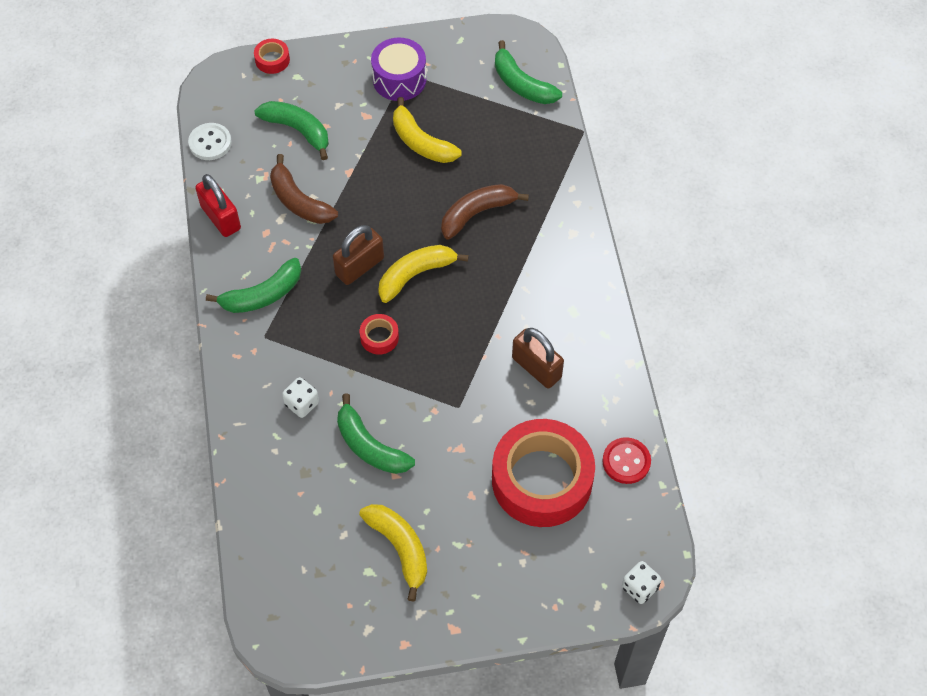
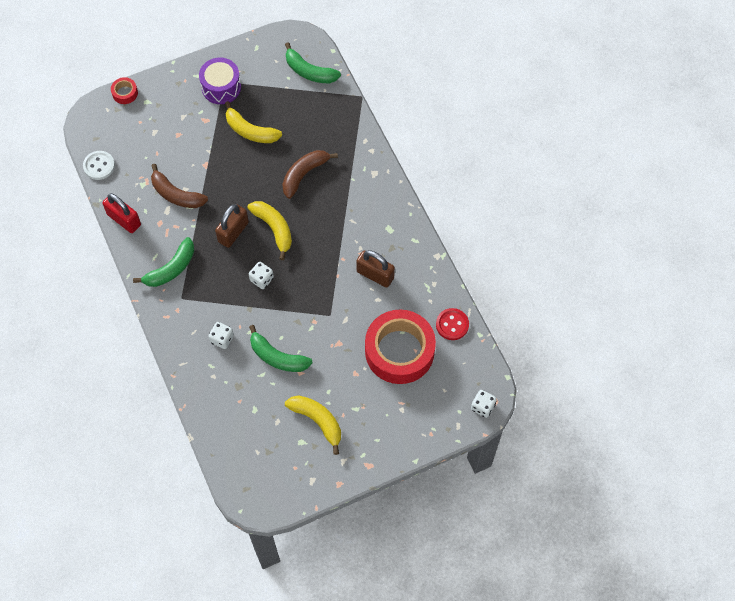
camera: 15 degrees left, 5 degrees up
green banana [255,101,329,160] -> none
red tape [360,314,399,355] -> white dice [249,262,274,289]
yellow banana [378,245,469,303] -> yellow banana turned 105 degrees clockwise [247,201,292,260]

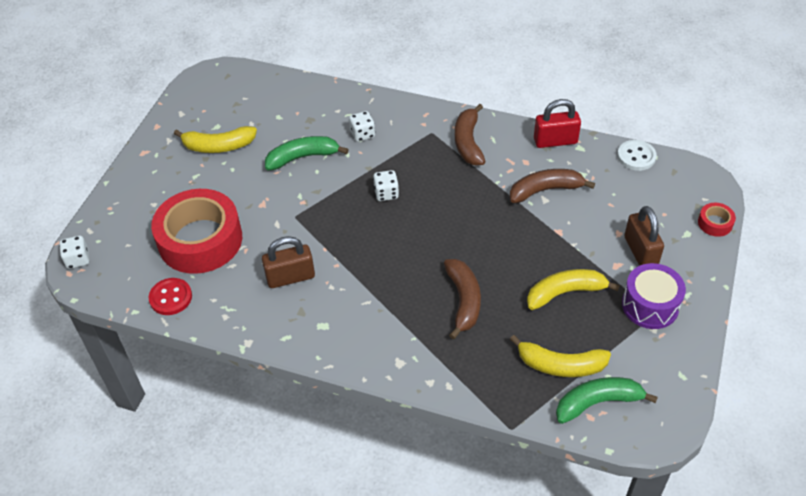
camera: 135 degrees right, 15 degrees down
green banana [133,237,194,287] -> brown banana [455,104,486,165]
brown padlock [215,204,249,248] -> brown padlock moved to [624,206,664,266]
yellow banana [247,201,292,260] -> yellow banana moved to [510,335,611,377]

